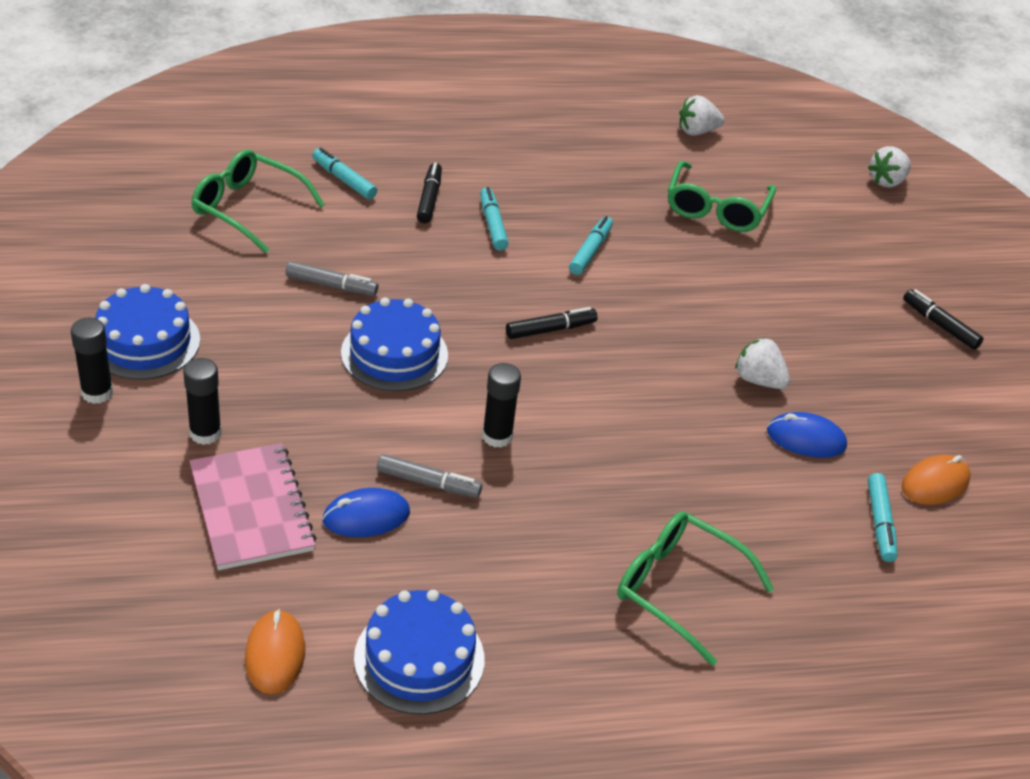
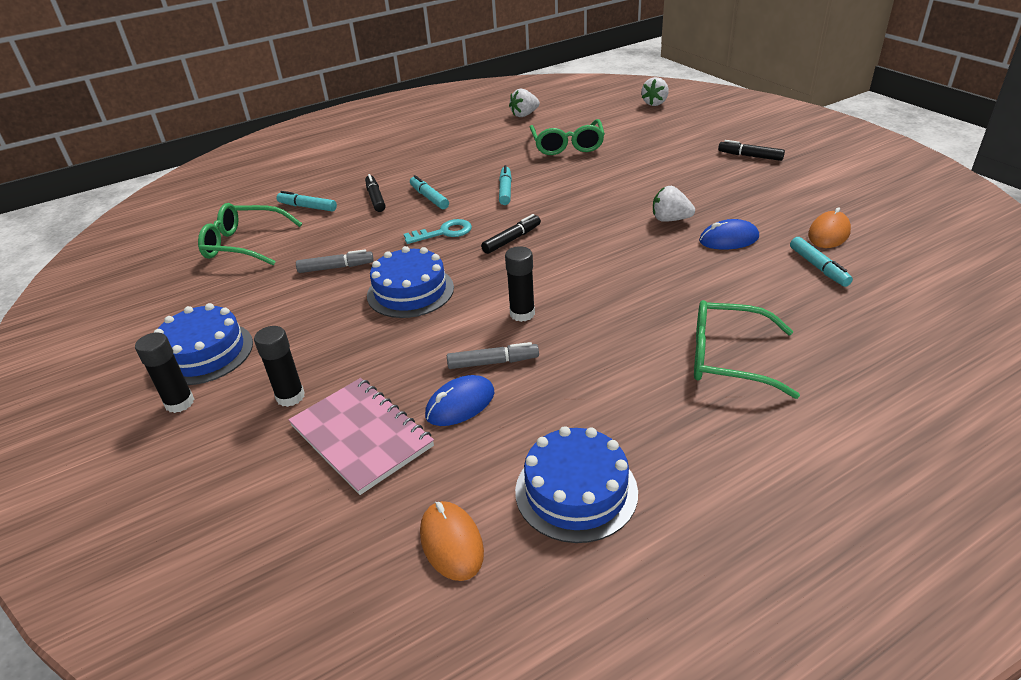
camera: 15 degrees left, 5 degrees down
none -> turquoise key [404,219,472,244]

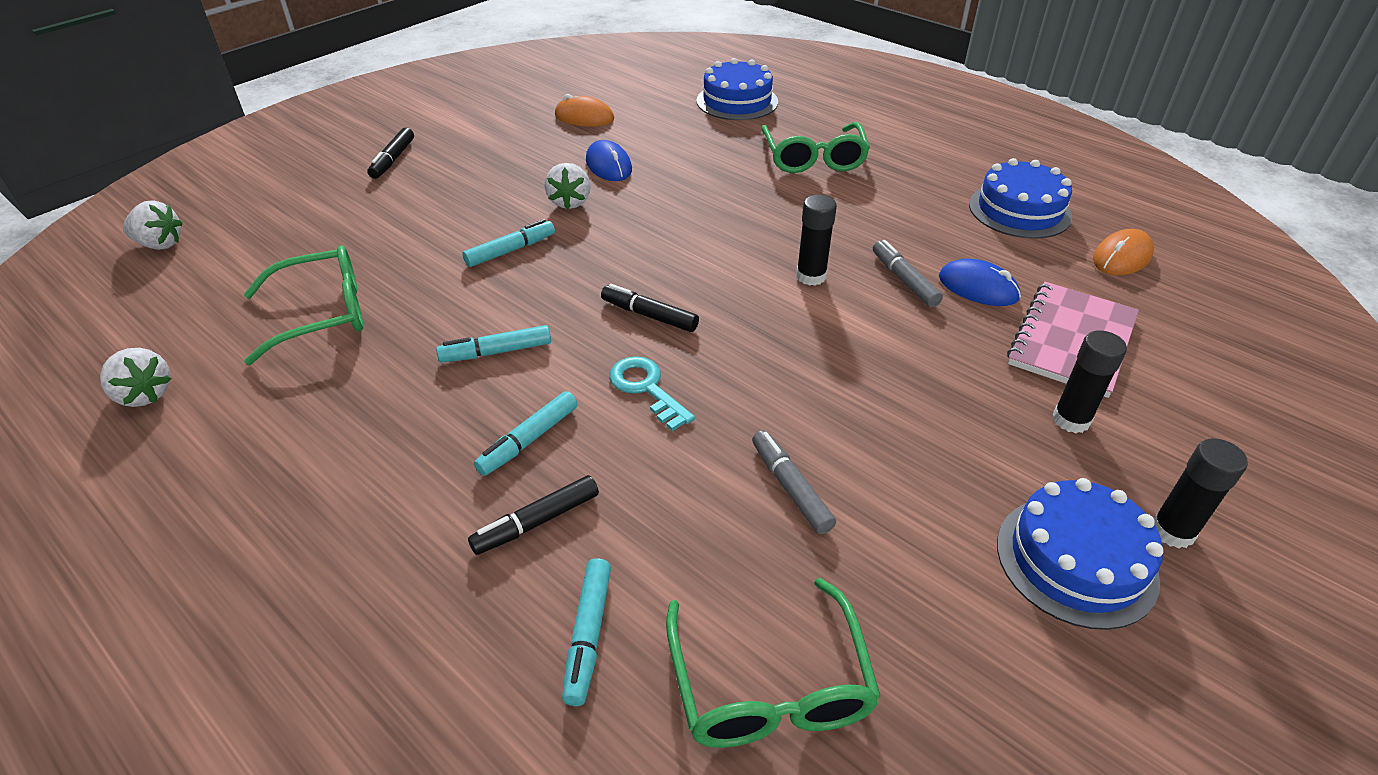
camera: 110 degrees left, 5 degrees up
blue cake [367,246,454,318] -> blue cake moved to [696,58,778,121]
turquoise marker [790,237,853,287] -> turquoise marker moved to [462,219,555,267]

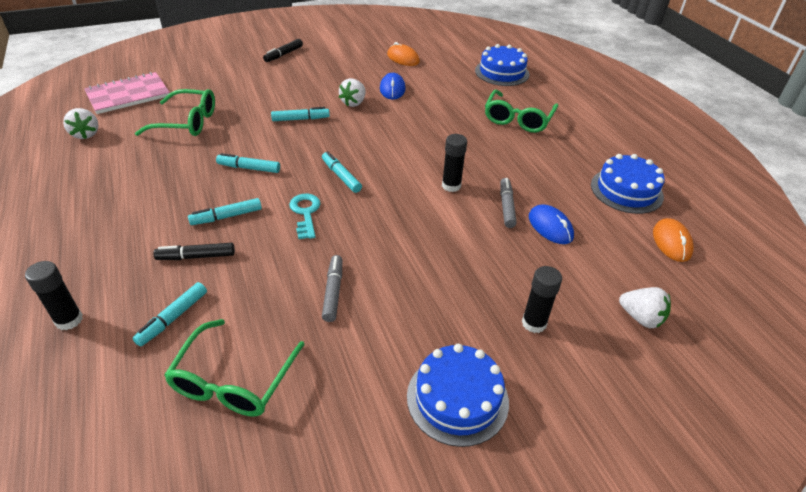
camera: 25 degrees right, 0 degrees up
white strawberry [123,200,183,250] -> white strawberry moved to [619,287,671,328]
black marker [601,284,699,332] -> turquoise marker [322,151,362,193]
pink notebook [1007,282,1139,398] -> pink notebook moved to [84,72,170,114]
orange mouse [1093,229,1154,275] -> orange mouse turned 75 degrees counterclockwise [653,218,694,262]
black glue stick [1154,438,1248,548] -> black glue stick moved to [25,261,83,330]

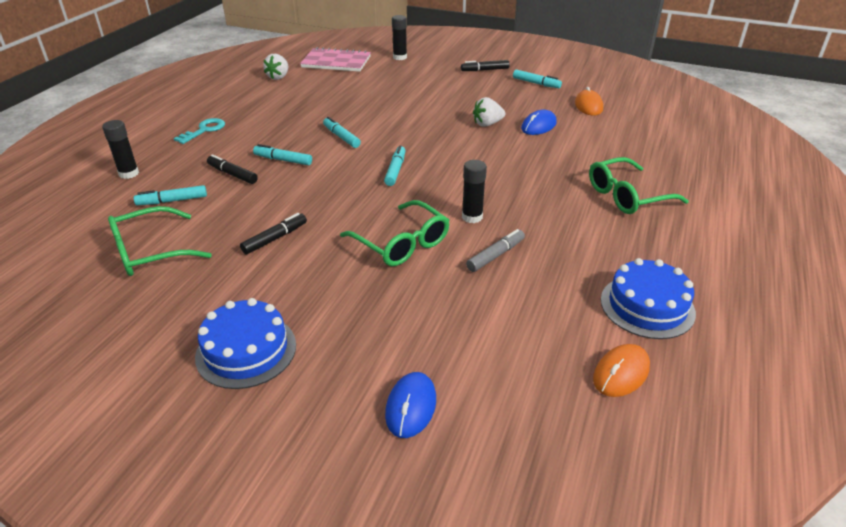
camera: 45 degrees right, 5 degrees down
green glasses [135,89,215,136] -> green glasses moved to [340,200,450,266]
turquoise marker [271,107,330,121] -> turquoise marker moved to [513,69,562,88]
turquoise key [289,194,321,239] -> turquoise key moved to [174,118,225,144]
grey marker [322,255,342,322] -> black marker [240,213,307,254]
blue cake [475,44,529,86] -> none
black glue stick [522,266,562,333] -> black glue stick moved to [392,15,407,60]
blue mouse [529,205,574,244] -> blue mouse moved to [385,372,436,438]
white strawberry [619,287,671,328] -> none

